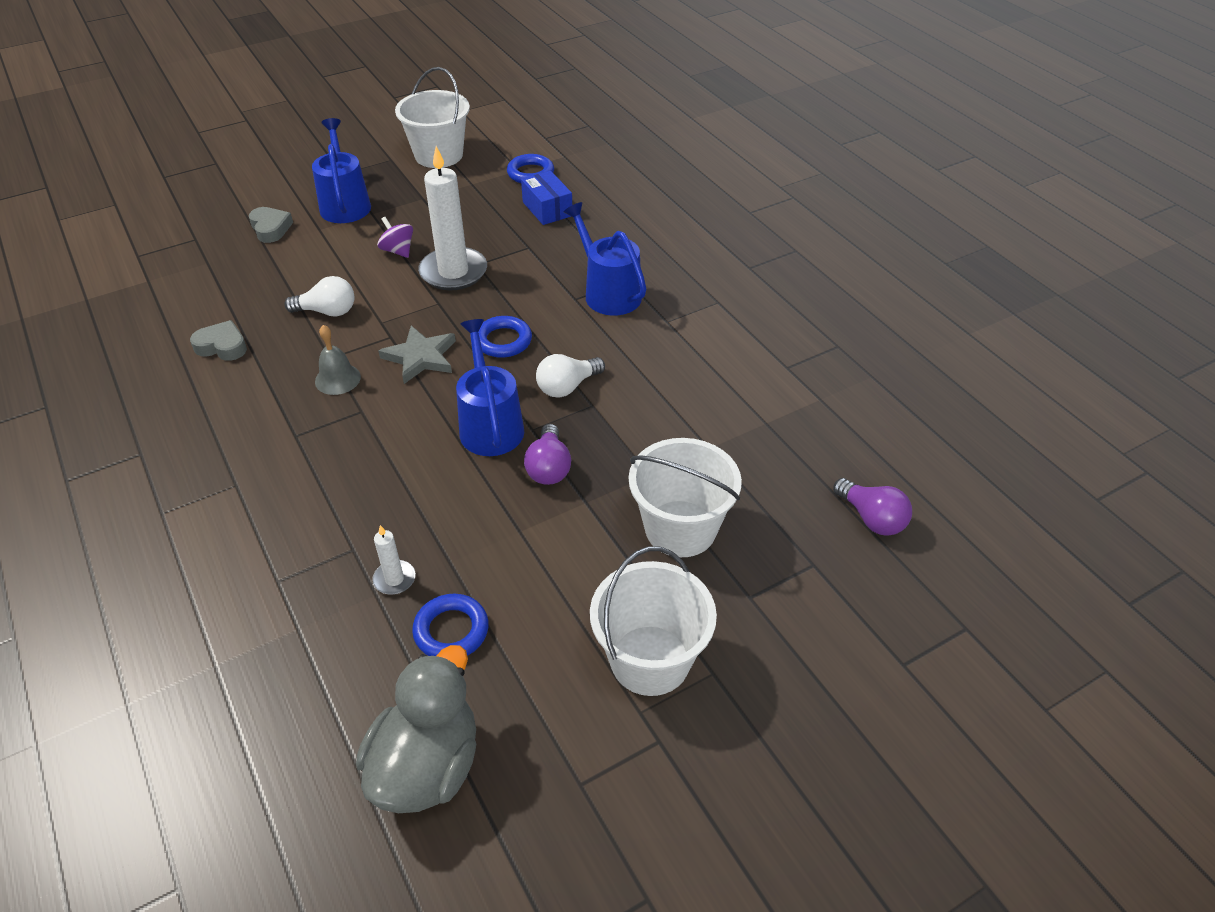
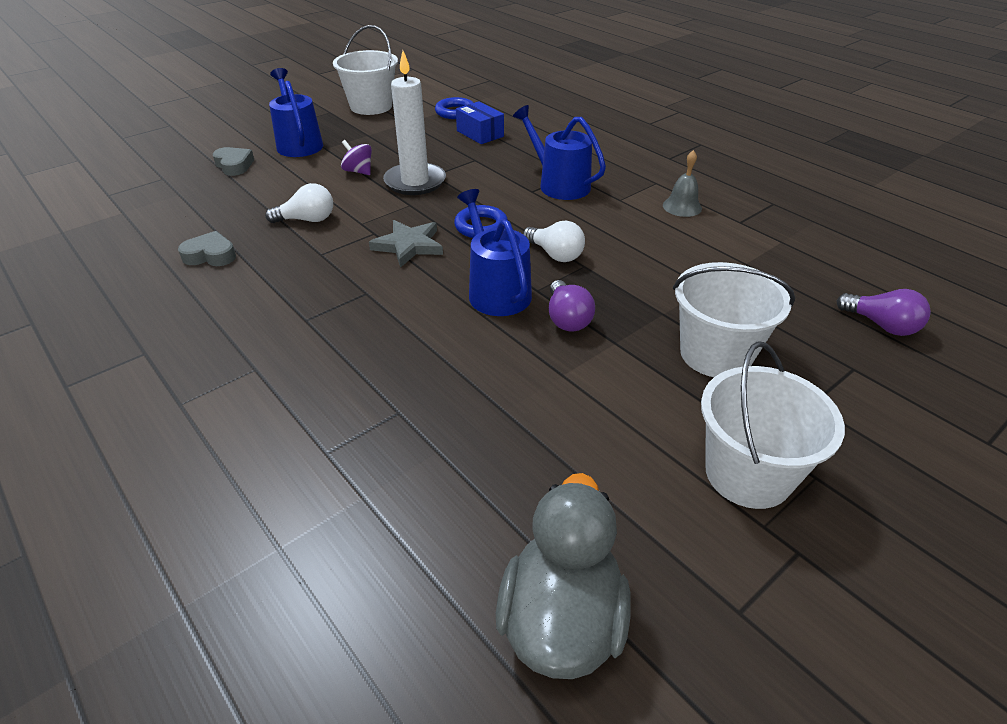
camera: 10 degrees left, 5 degrees down
grey bell [315,325,361,395] -> grey bell moved to [663,150,702,217]
white candle [372,525,416,595] -> none
blue ring [412,594,489,656] -> none
white light bulb [536,354,605,398] -> white light bulb turned 90 degrees counterclockwise [523,221,585,262]

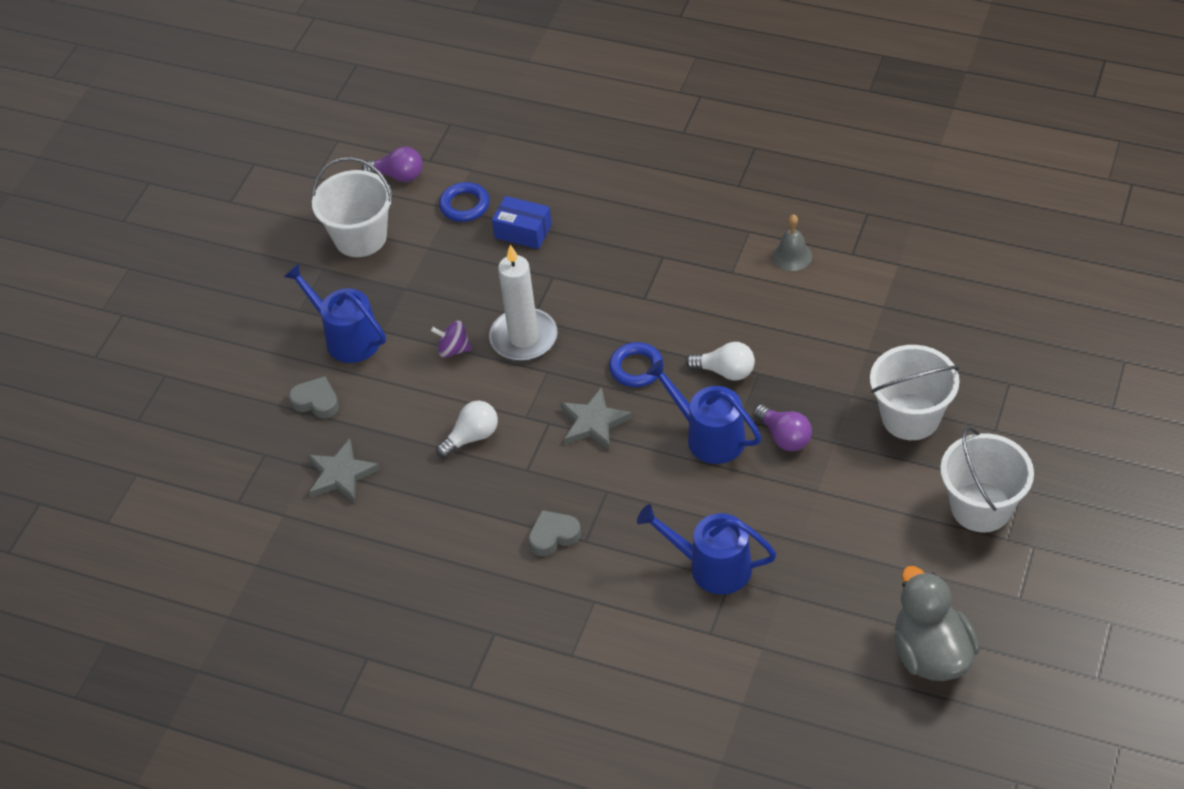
camera: 25 degrees left, 10 degrees up
grey heart [178,231,236,266] -> grey heart moved to [528,510,581,556]
blue watering can [513,105,606,200] -> blue watering can moved to [637,504,776,595]
purple light bulb [837,289,931,336] -> purple light bulb moved to [362,147,423,182]
none -> grey star [308,439,380,503]

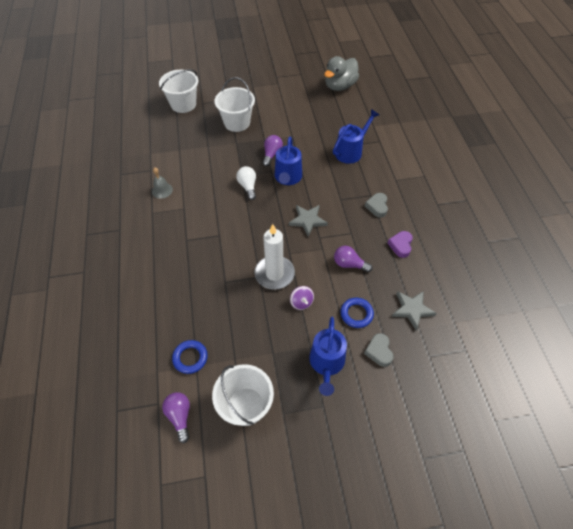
camera: 125 degrees left, 5 degrees up
white light bulb [436,401,498,458] -> purple light bulb [334,246,372,272]
blue box [492,196,552,249] -> none
grey heart [528,510,581,556] -> grey heart turned 60 degrees clockwise [365,193,388,218]
blue ring [609,342,664,387] -> blue ring moved to [340,298,374,328]
blue watering can [637,504,776,595] -> blue watering can turned 120 degrees counterclockwise [333,109,379,164]
white bucket [940,427,1034,532] -> white bucket moved to [159,69,198,113]
none -> purple heart [387,231,413,258]

